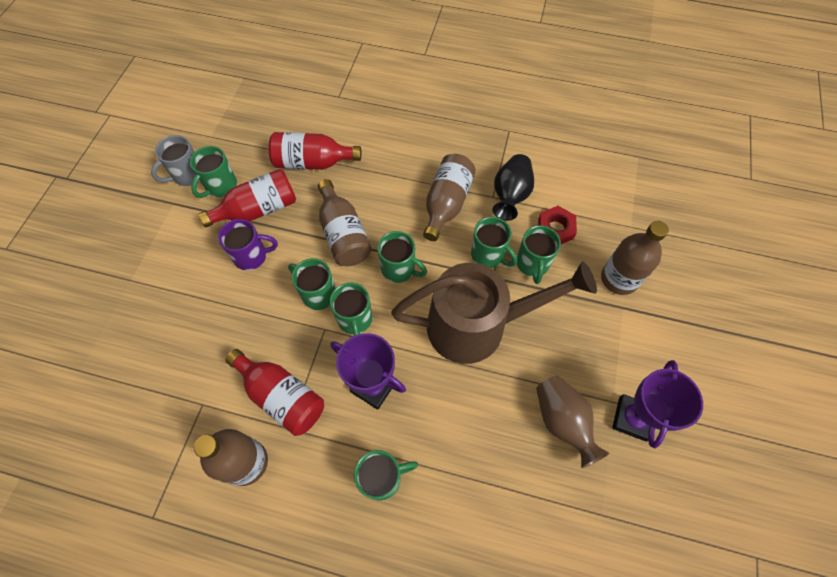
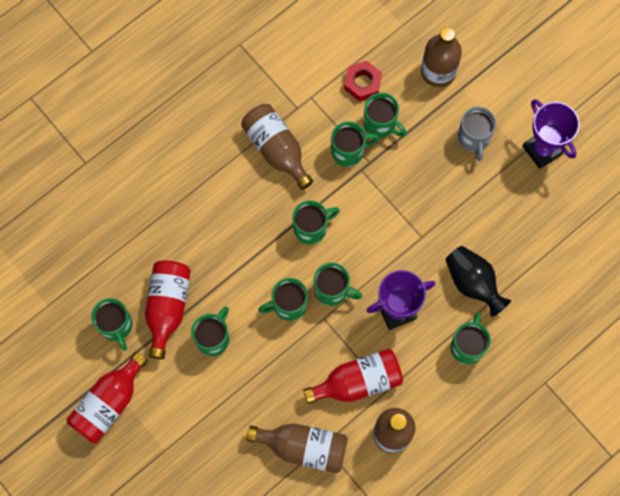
camera: 55 degrees left, 10 degrees up
grey mug [151,135,200,186] -> grey mug moved to [458,107,496,161]
purple mug [218,219,278,270] -> green mug [191,306,230,356]
red bottle [269,132,361,170] -> red bottle moved to [67,352,148,443]
brown bottle [318,179,371,266] -> brown bottle moved to [246,423,348,473]
brown watering can [391,261,597,364] -> none
black vase [492,154,534,221] -> black vase moved to [446,246,511,317]
brown vase [536,376,610,468] -> none

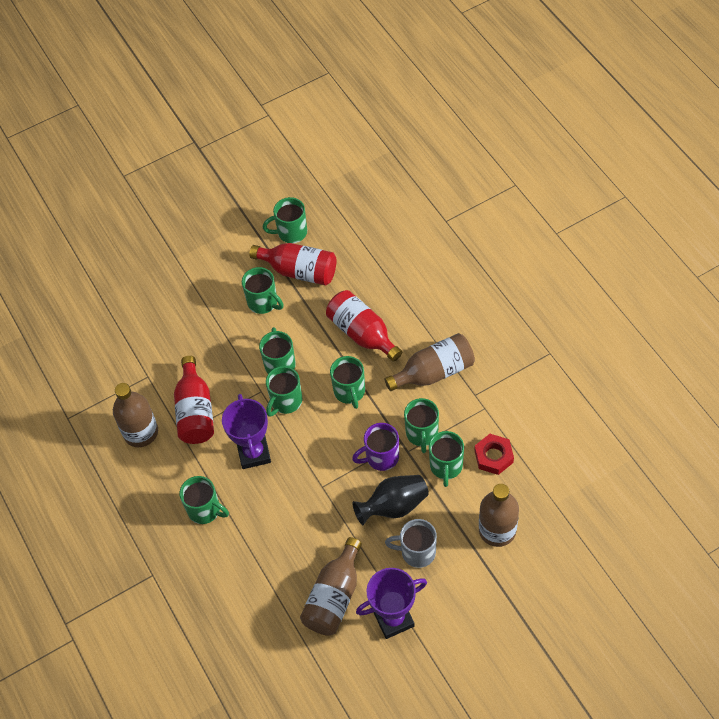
camera: 105 degrees right, 15 degrees down
red bottle [67,352,148,443] -> red bottle moved to [326,290,402,362]
brown bottle [246,423,348,473] -> brown bottle moved to [300,537,362,636]
green mug [363,93,406,138] -> green mug turned 45 degrees counterclockwise [429,431,464,487]
black vase [446,246,511,317] -> black vase moved to [352,475,429,525]
none -> purple mug [352,423,399,471]

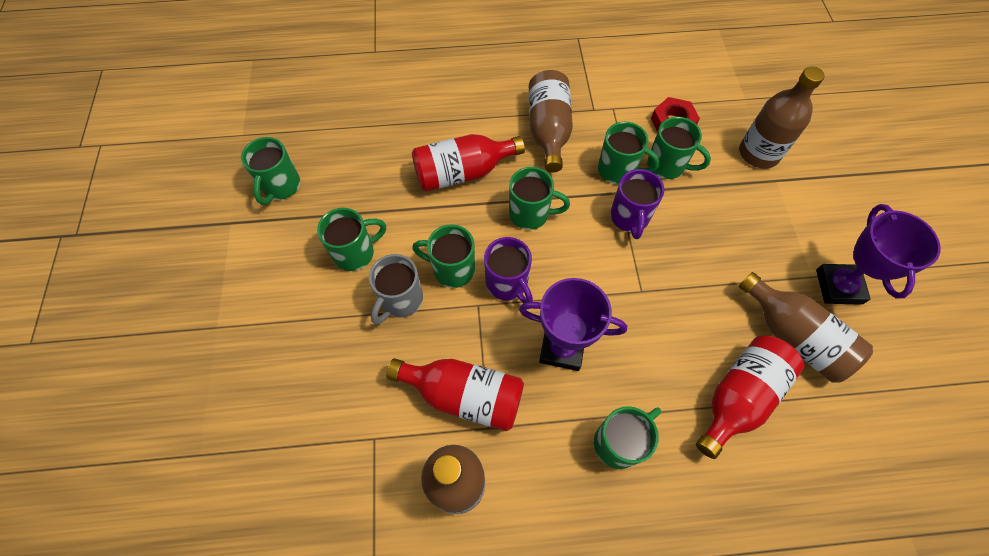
camera: 70 degrees left, 5 degrees up
red bottle [249,243,336,286] -> red bottle moved to [696,336,804,459]
green mug [266,366,302,417] -> purple mug [484,237,533,303]
black vase [352,475,429,525] -> none
grey mug [385,519,437,568] -> grey mug moved to [369,254,423,325]

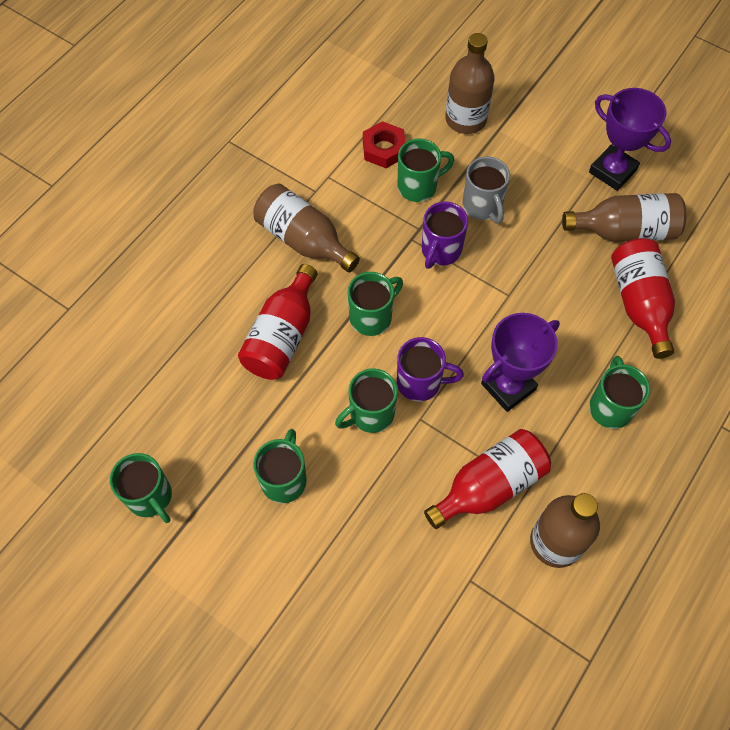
camera: 50 degrees left, 0 degrees up
grey mug [369,254,423,325] -> grey mug moved to [463,157,510,224]
green mug [598,122,660,184] -> none
purple mug [610,169,664,239] -> purple mug turned 75 degrees clockwise [422,202,468,269]

